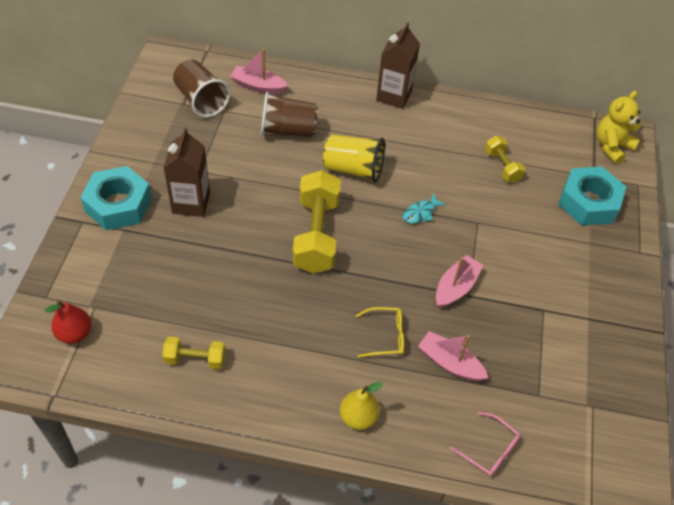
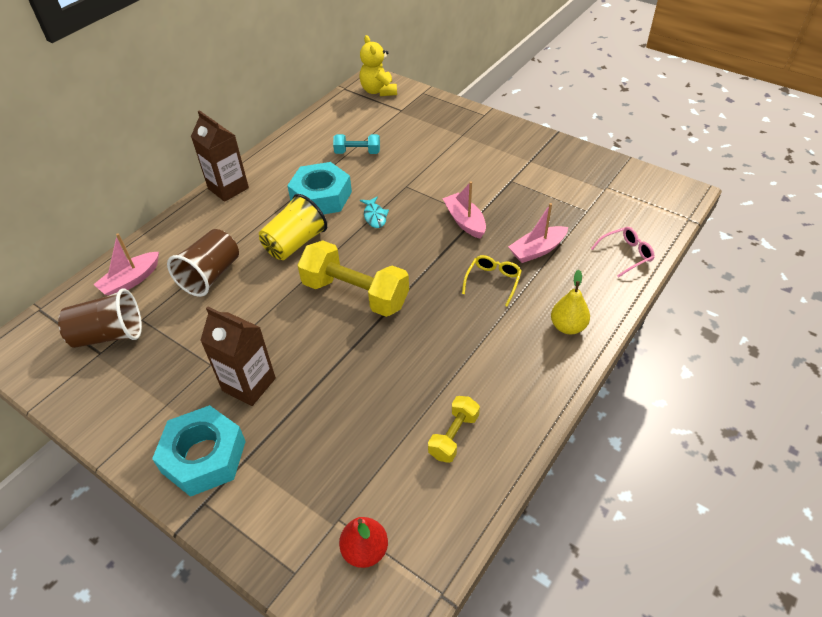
camera: 60 degrees left, 5 degrees down
yellow dumbbell [485,136,525,183] -> turquoise dumbbell [333,134,380,154]
turquoise nut [558,167,626,225] -> turquoise nut moved to [287,162,352,214]

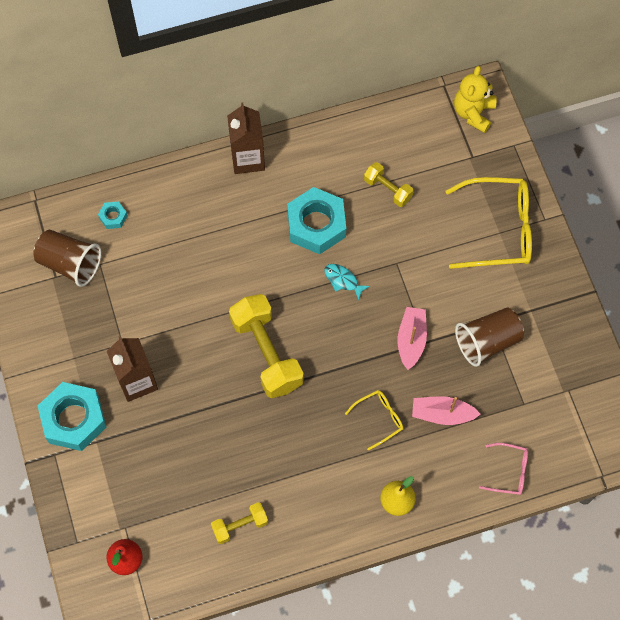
camera: 35 degrees right, 20 degrees up
pink boat [93,233,159,296] -> turquoise nut [98,201,128,229]
brown cup [167,229,239,297] -> brown cup moved to [455,308,524,367]
yellow cup [259,194,327,260] -> none
turquoise dumbbell [333,134,380,154] -> yellow dumbbell [364,162,413,207]
turquoise fish [360,196,389,228] -> turquoise fish turned 105 degrees clockwise [324,264,370,301]
none -> yellow glasses [445,177,532,269]

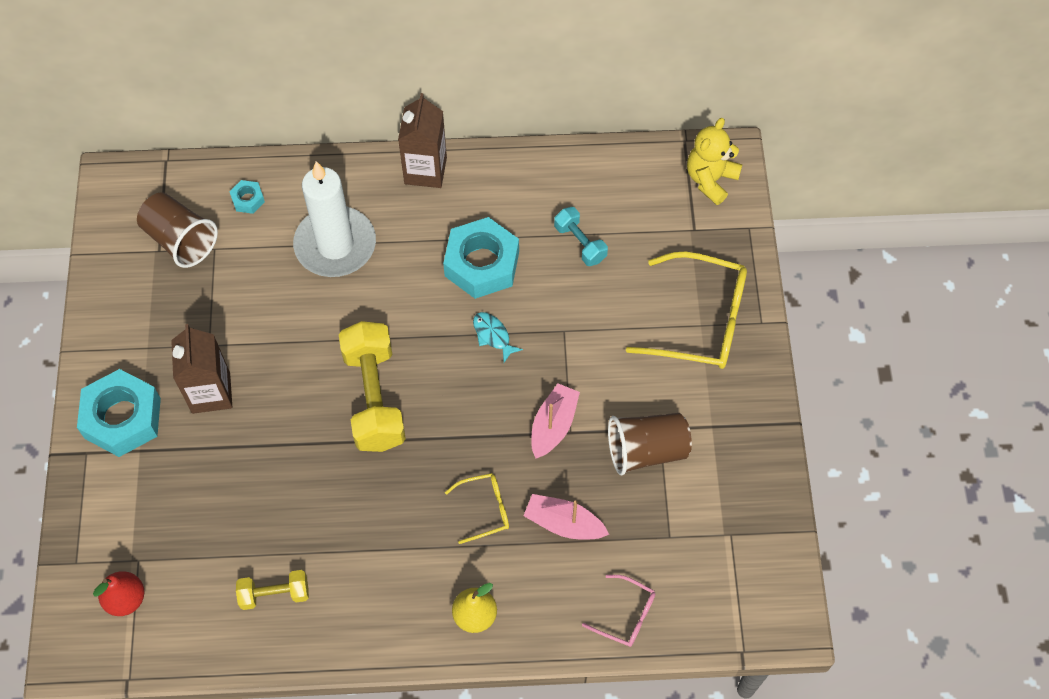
camera: 15 degrees right, 5 degrees down
yellow dumbbell [364,162,413,207] -> turquoise dumbbell [554,207,608,266]
none -> white candle [293,161,376,277]

